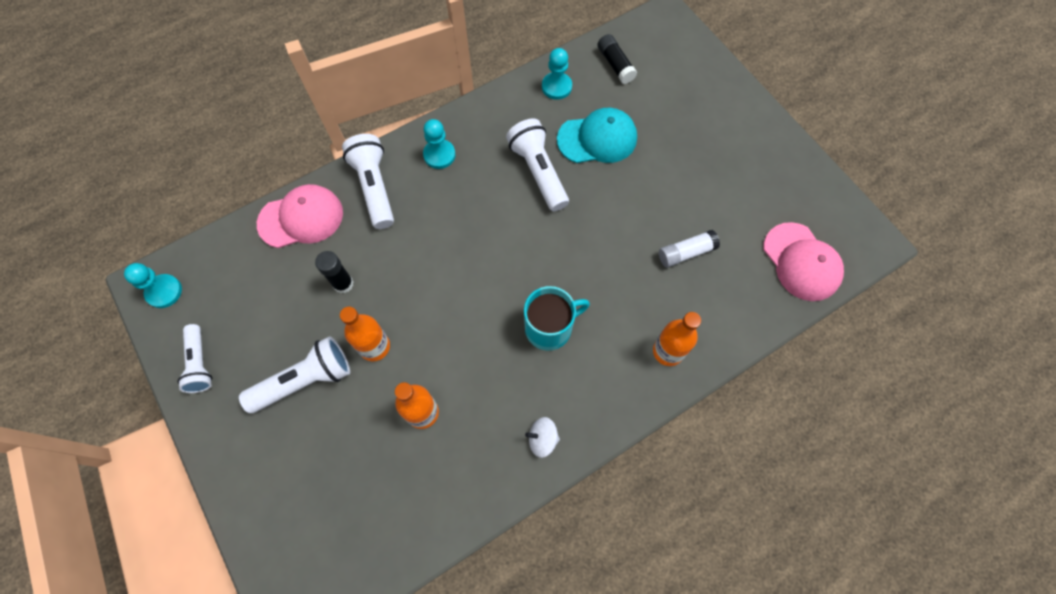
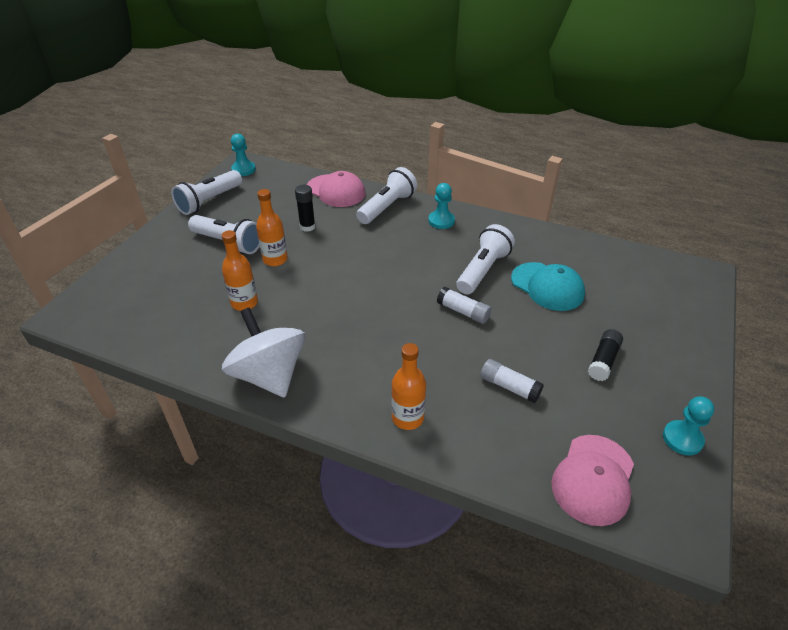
camera: 55 degrees right, 25 degrees down
white flashlight [177,324,212,393] -> white flashlight [171,170,242,215], size x1.51
turquoise mug [524,286,590,351] -> none
white spinning top [525,417,560,458] -> white spinning top [222,307,305,397], size x2.38
turquoise pawn [542,48,572,100] -> turquoise pawn moved to [663,396,714,456]
black glue stick [597,34,637,84] -> black glue stick moved to [588,329,623,381]
none -> white glue stick [437,287,491,324]

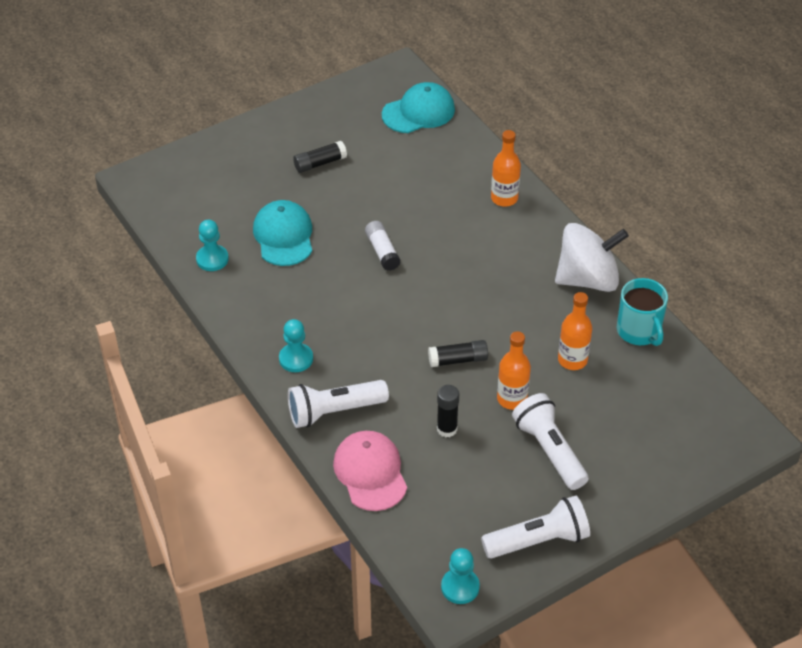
camera: 145 degrees left, 5 degrees up
white spinning top [222,307,305,397] -> white spinning top turned 105 degrees counterclockwise [555,223,629,292]
white flashlight [456,224,515,295] -> none
white glue stick [480,359,544,403] -> none
pink cap [551,435,634,526] -> turquoise cap [382,82,455,133]
turquoise pawn [663,396,714,456] -> turquoise pawn moved to [196,220,229,271]
none -> black glue stick [428,340,488,367]
none -> turquoise mug [617,278,668,346]

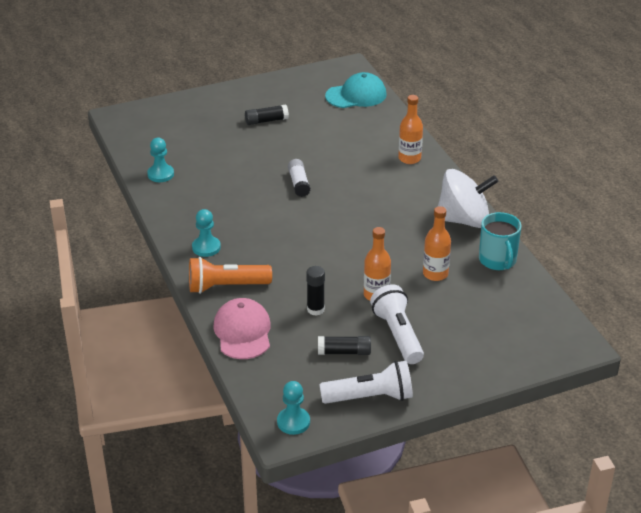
camera: 10 degrees right, 10 degrees down
turquoise cap [253,200,312,266] -> none
white flashlight [288,380,389,428] -> orange flashlight [189,257,272,294]
black glue stick [428,340,488,367] -> black glue stick moved to [318,336,371,355]

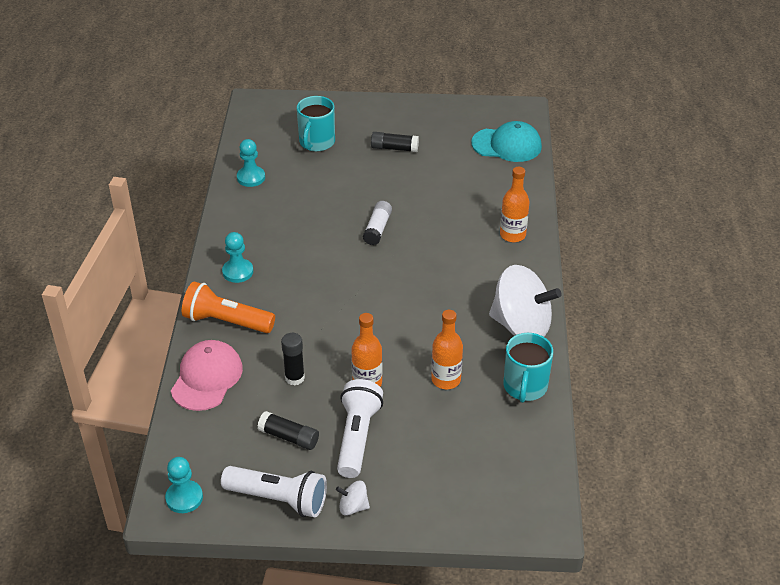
camera: 25 degrees right, 5 degrees up
none -> turquoise mug [297,96,335,152]
none -> white spinning top [336,481,370,516]

